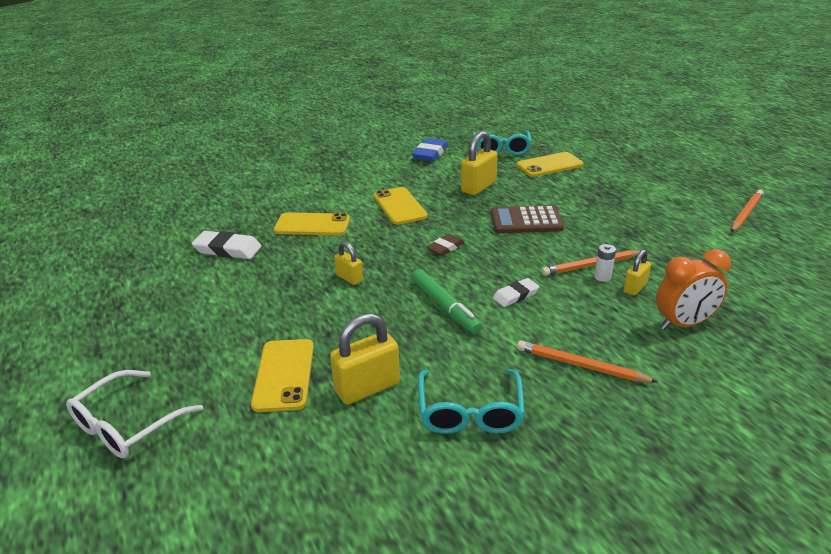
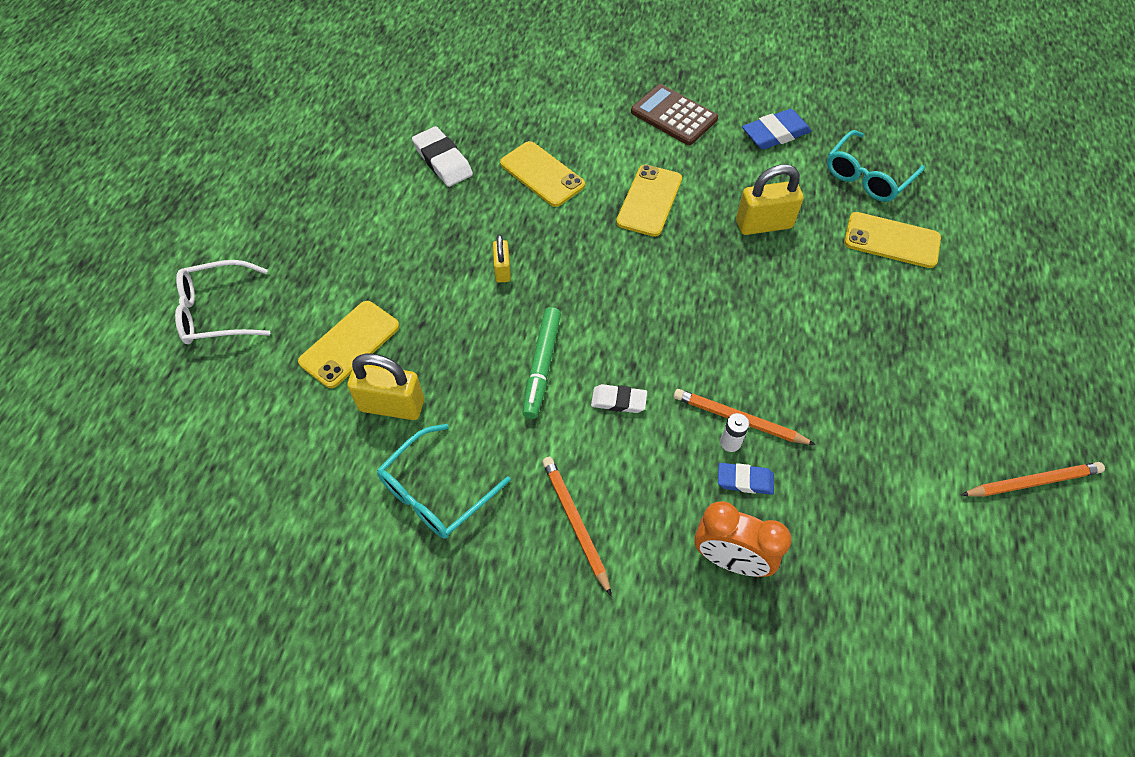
camera: 40 degrees right, 25 degrees up
brown eraser [426,234,465,256] -> none
brown calculator [491,205,564,233] -> brown calculator moved to [631,84,718,145]
yellow padlock [623,249,651,295] -> blue eraser [718,463,774,495]

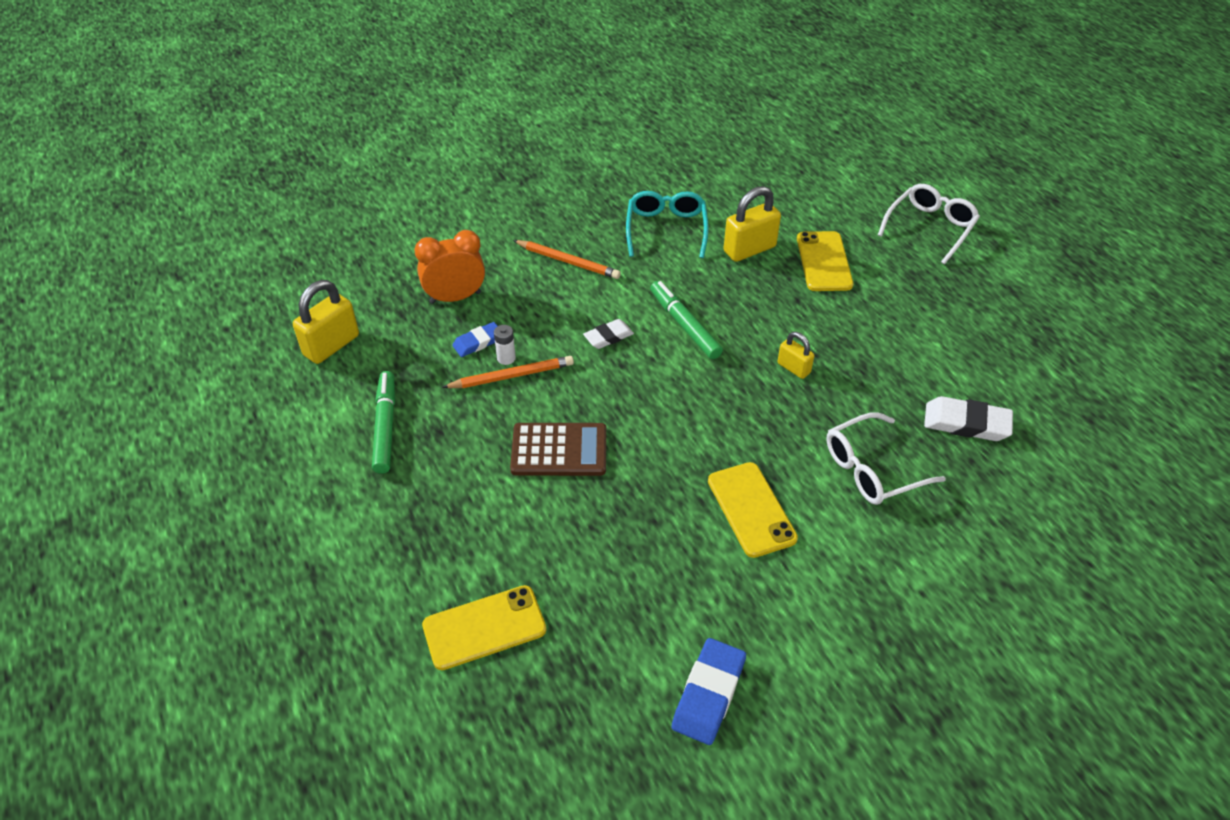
camera: 140 degrees right, 10 degrees down
yellow phone [500,141,585,207] -> white glasses [826,412,946,505]
brown calculator [631,84,718,145] -> brown calculator moved to [510,423,606,476]
yellow padlock [736,164,804,235] -> yellow padlock moved to [293,280,359,364]
turquoise glasses [827,130,925,202] -> none
orange pencil [961,462,1105,497] -> none
none -> green marker [372,371,395,474]

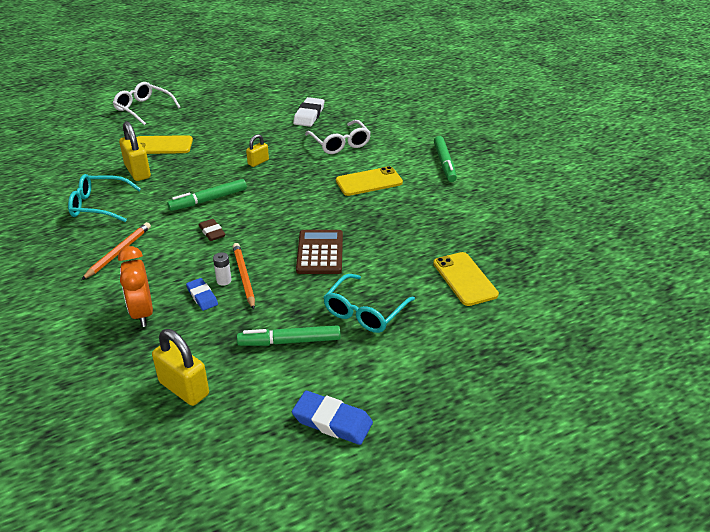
camera: 90 degrees left, 10 degrees down
white eraser [583,319,634,349] -> brown eraser [199,219,226,241]
blue eraser [672,638,746,745] -> blue eraser moved to [292,391,373,445]
none -> turquoise glasses [324,274,415,333]
none -> green marker [434,136,457,182]

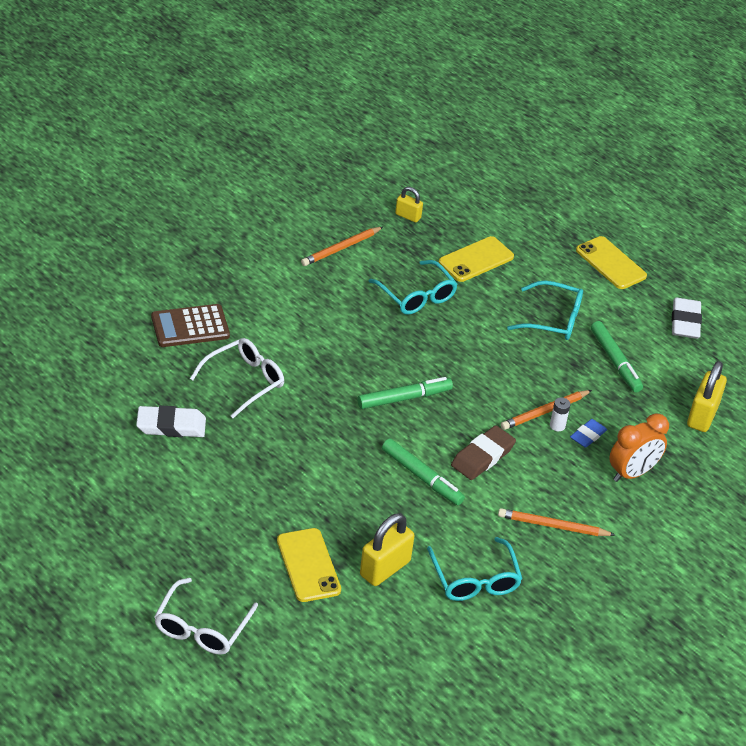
camera: 110 degrees left, 5 degrees up
brown eraser [199,219,226,241] -> brown eraser [451,425,516,480], size x1.57
yellow padlock [246,134,269,167] -> yellow padlock moved to [395,187,423,222]
blue eraser [292,391,373,445] -> white eraser [672,298,702,339]
brown calculator [296,230,343,274] -> brown calculator moved to [151,304,230,347]
yellow phone [336,166,403,196] -> yellow phone moved to [576,236,647,289]
green marker [434,136,457,182] -> green marker moved to [357,377,453,409]
none -> orange pencil [301,227,383,266]
none -> turquoise glasses [369,260,458,315]

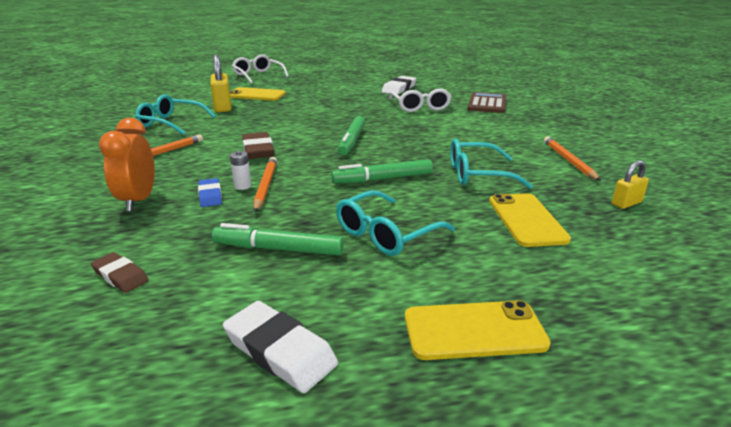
camera: 125 degrees right, 15 degrees down
green marker [382,439,465,505] -> green marker moved to [331,159,433,184]
yellow padlock [687,361,727,432] -> brown eraser [91,252,149,293]

